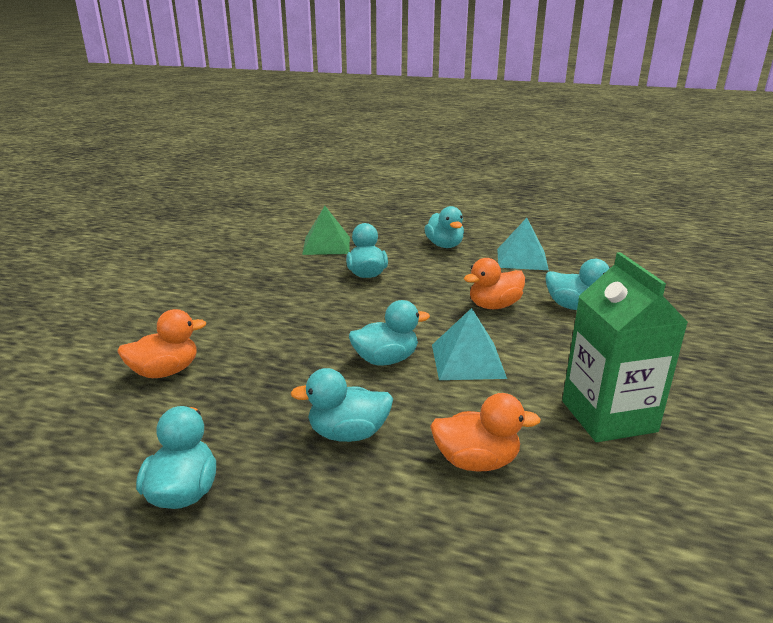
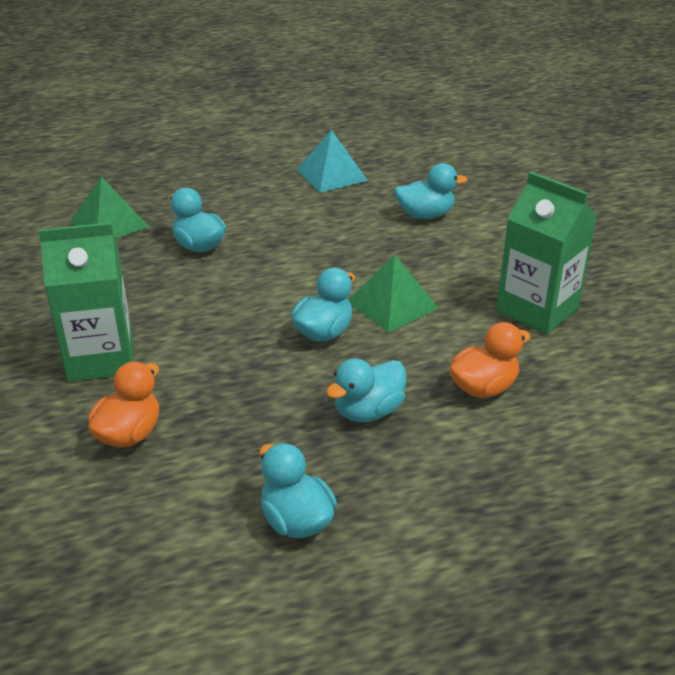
camera: 35 degrees left, 10 degrees up
turquoise duck [424,206,464,248] -> none
turquoise pyramid [432,308,507,380] -> green pyramid [348,255,439,333]
orange duck [464,258,525,309] -> none
none -> green carton [38,222,134,382]

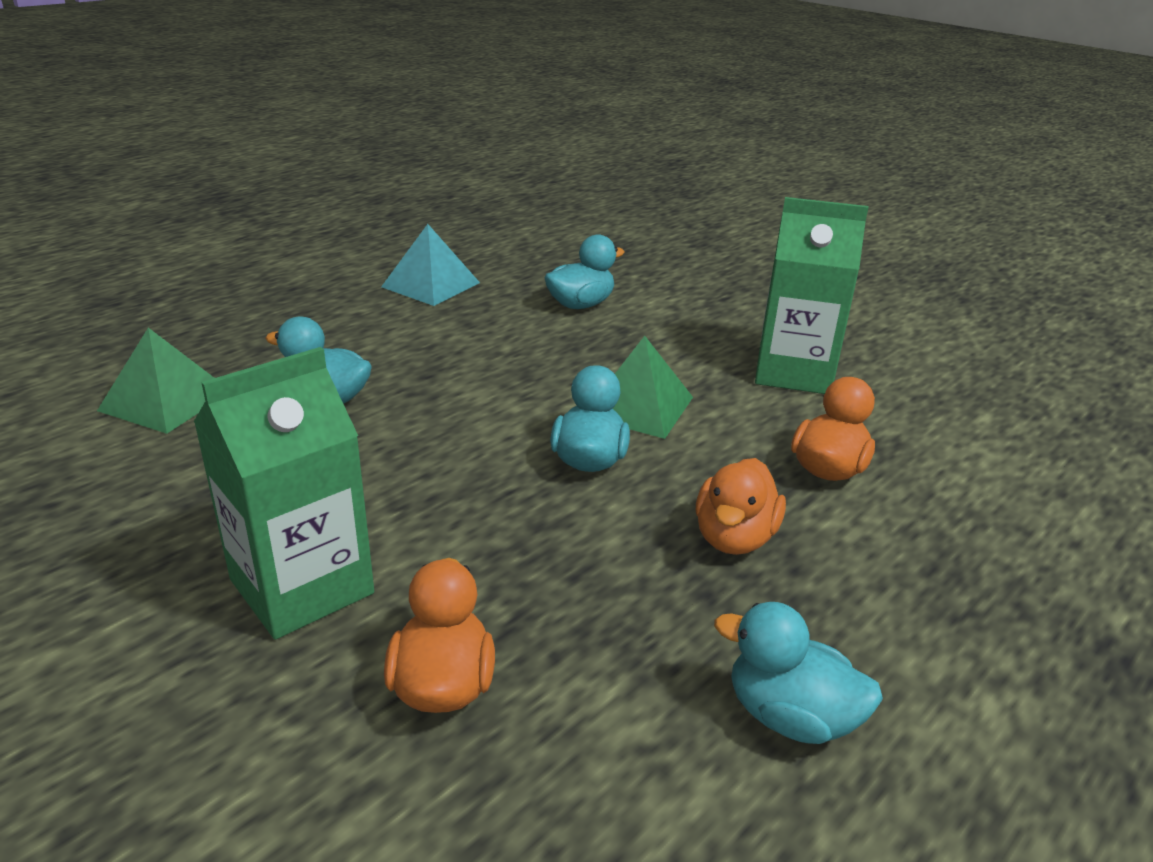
camera: 30 degrees left, 5 degrees down
turquoise duck [326,358,406,422] -> orange duck [696,458,786,555]

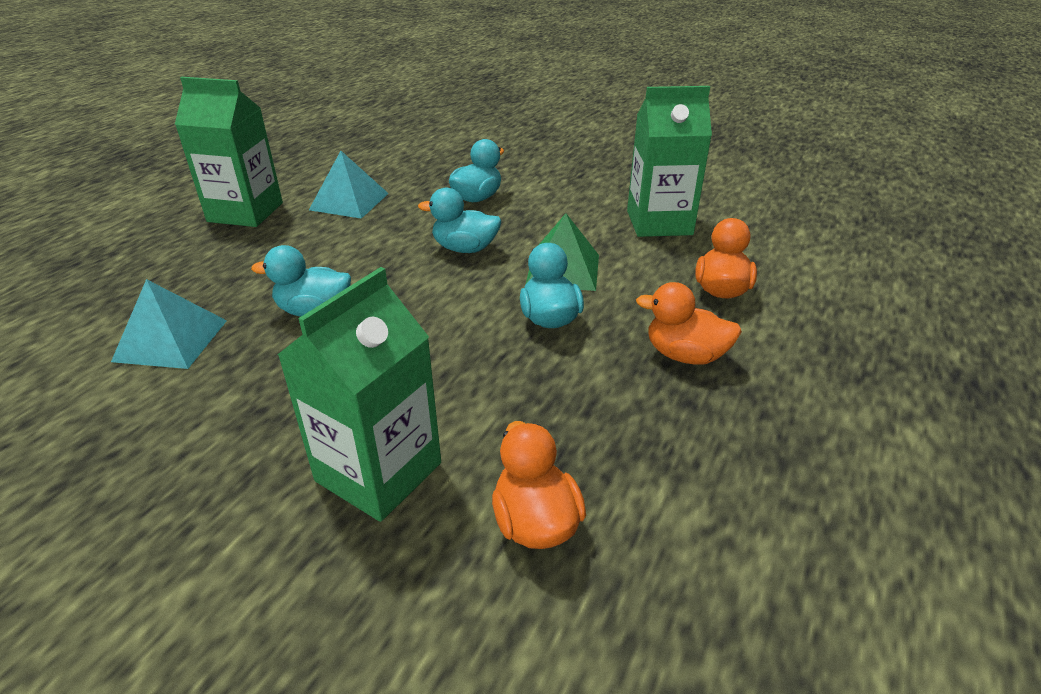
camera: 15 degrees left, 5 degrees up
green pyramid [97,328,214,434] -> turquoise pyramid [111,279,227,369]
orange duck [696,458,786,555] -> orange duck turned 105 degrees clockwise [636,282,742,365]
turquoise duck [714,602,883,744] -> turquoise duck moved to [418,188,501,253]
none -> green carton [175,77,283,227]

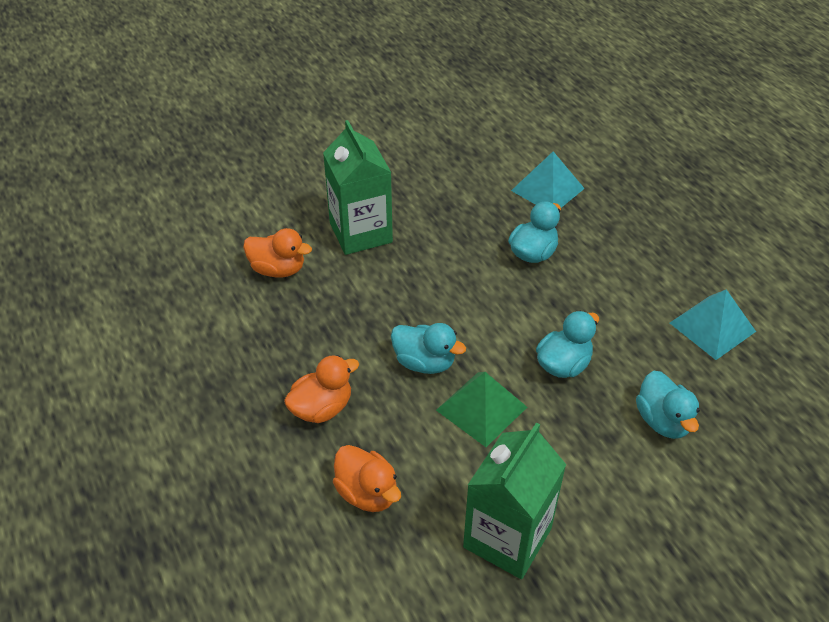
camera: 125 degrees right, 10 degrees up
green carton [175,77,283,227] -> none

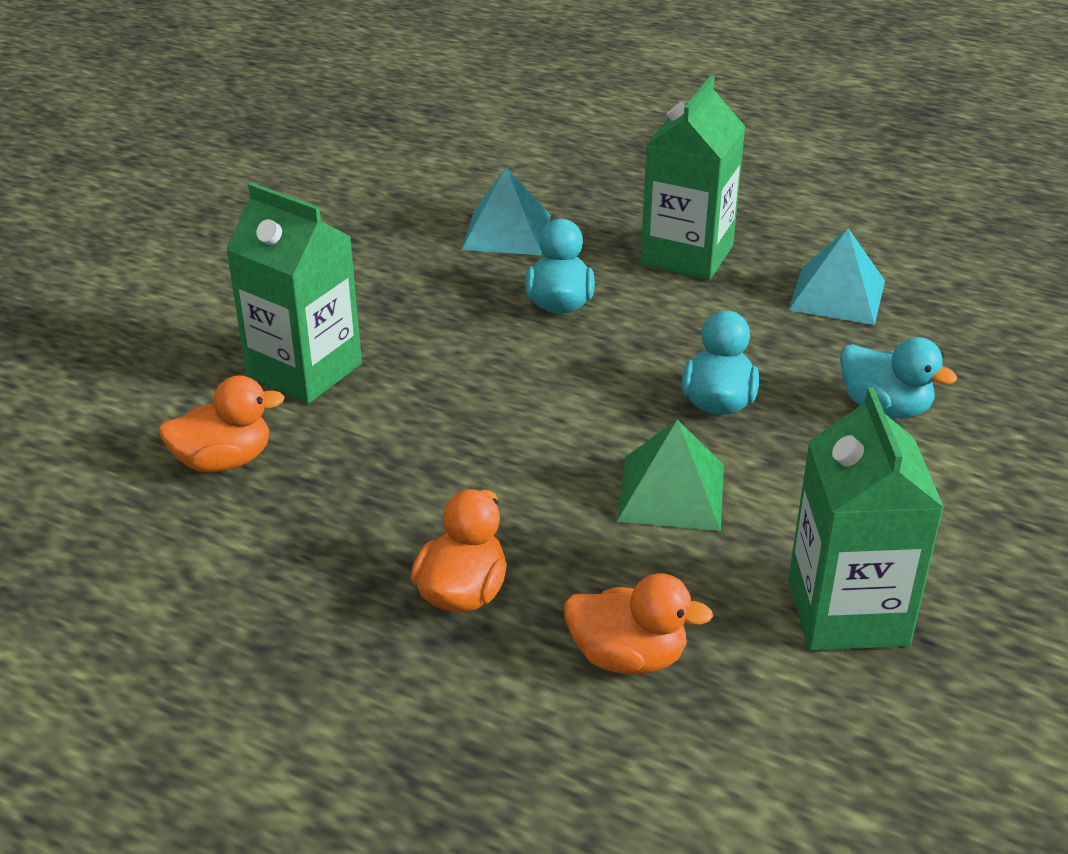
camera: 35 degrees left, 10 degrees down
turquoise duck [391,323,466,374] -> none
none -> green carton [640,76,745,280]

